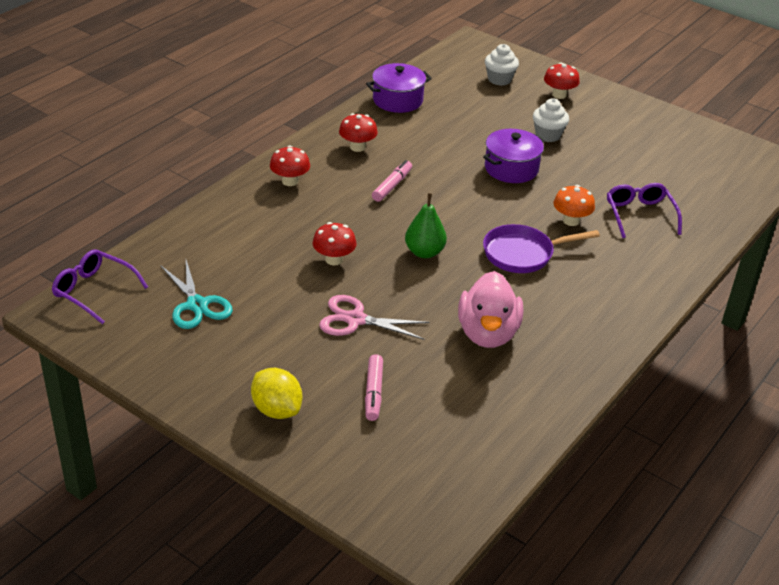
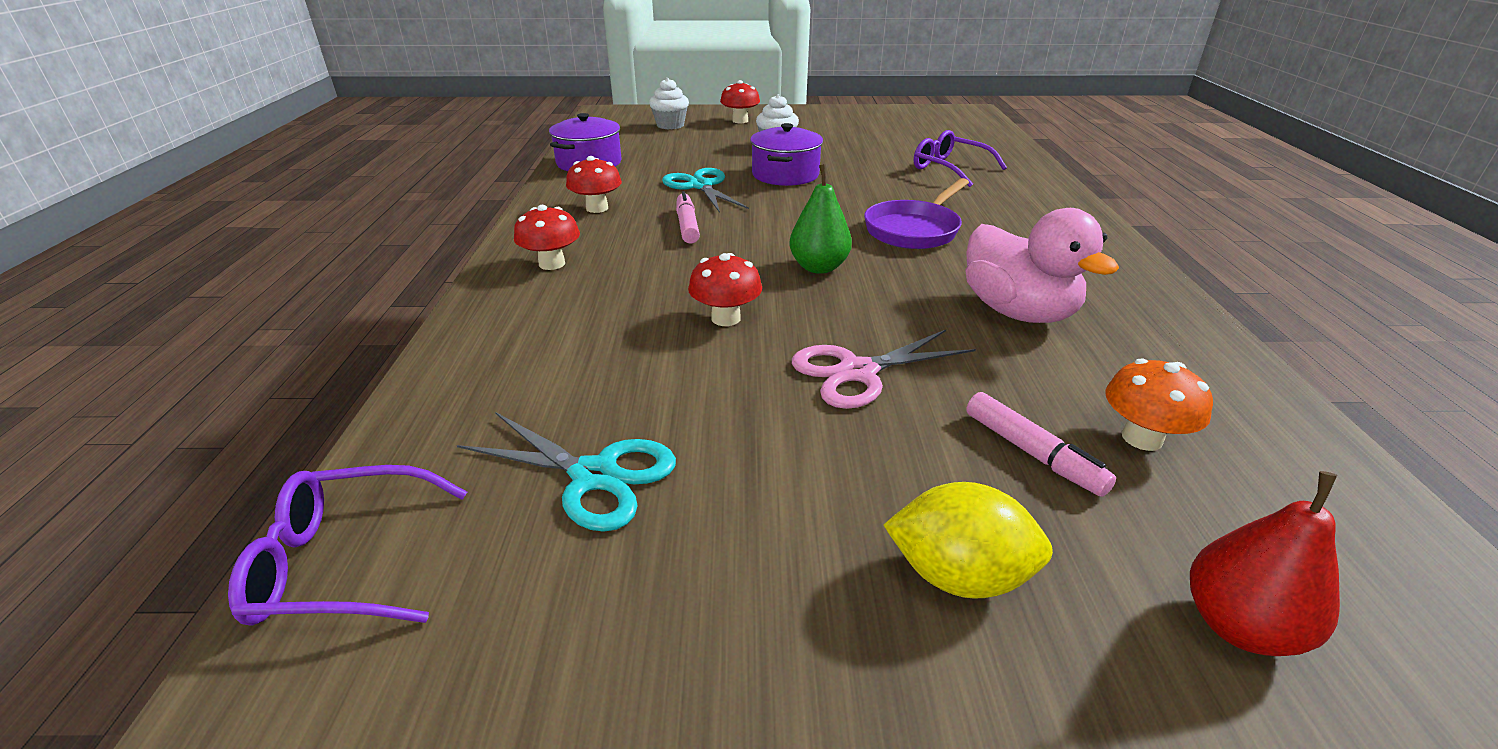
camera: 35 degrees left, 5 degrees down
orange mushroom [553,185,595,226] -> orange mushroom moved to [1106,358,1213,451]
none -> turquoise scissors [662,168,749,213]
none -> red pear [1190,471,1340,656]

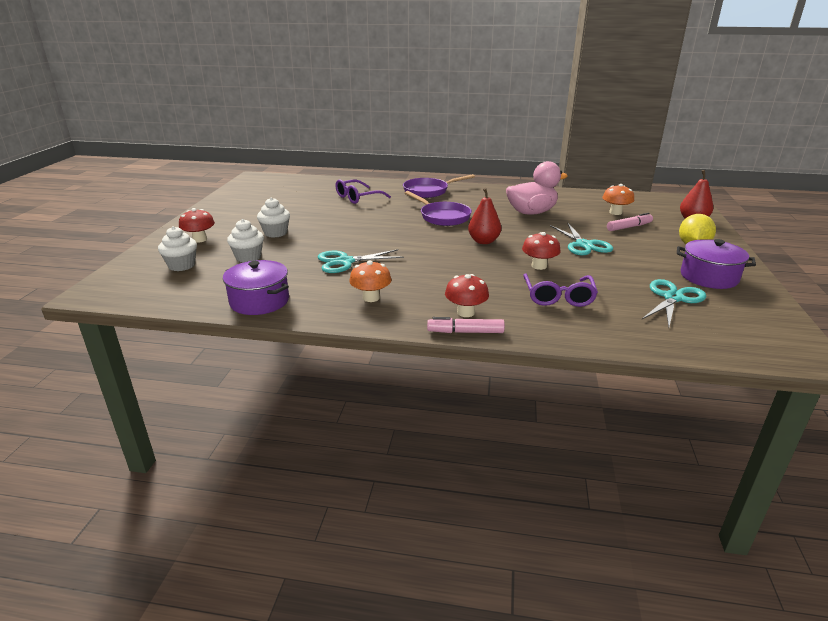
camera: 80 degrees left, 5 degrees down
purple glasses [228,465,467,626] -> purple glasses moved to [523,273,598,307]
red mushroom [566,156,622,213] -> orange mushroom [349,260,392,302]
pink marker [676,191,700,244] -> pink marker moved to [427,317,505,333]
purple pot [750,123,823,186] -> purple pot moved to [677,239,756,289]
green pear [789,164,852,274] -> red pear [468,188,501,244]
pink scissors [792,330,976,409] -> turquoise scissors [550,222,613,256]
none -> white cupcake [227,219,264,263]
none -> purple pan [403,174,475,198]

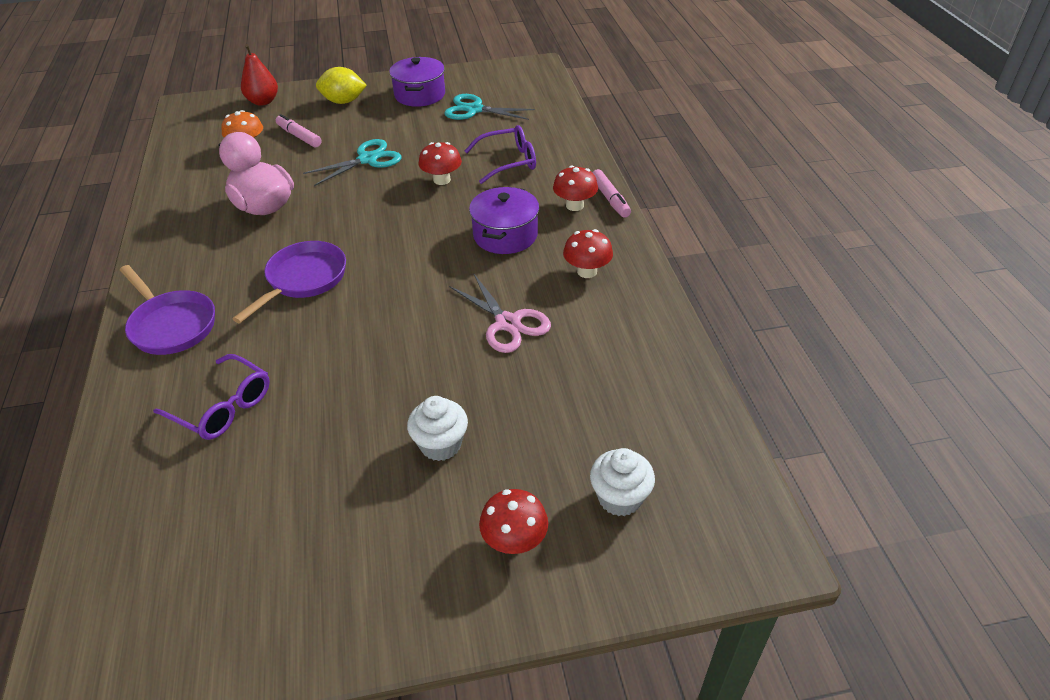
camera: 110 degrees left, 15 degrees up
purple pot [223,260,289,315] -> purple pot moved to [469,187,539,254]
white cupcake [227,219,264,263] -> none
turquoise scissors [318,249,404,273] -> pink scissors [449,273,551,353]
orange mushroom [349,260,392,302] -> red mushroom [563,229,613,278]
red pear [468,188,501,244] -> none

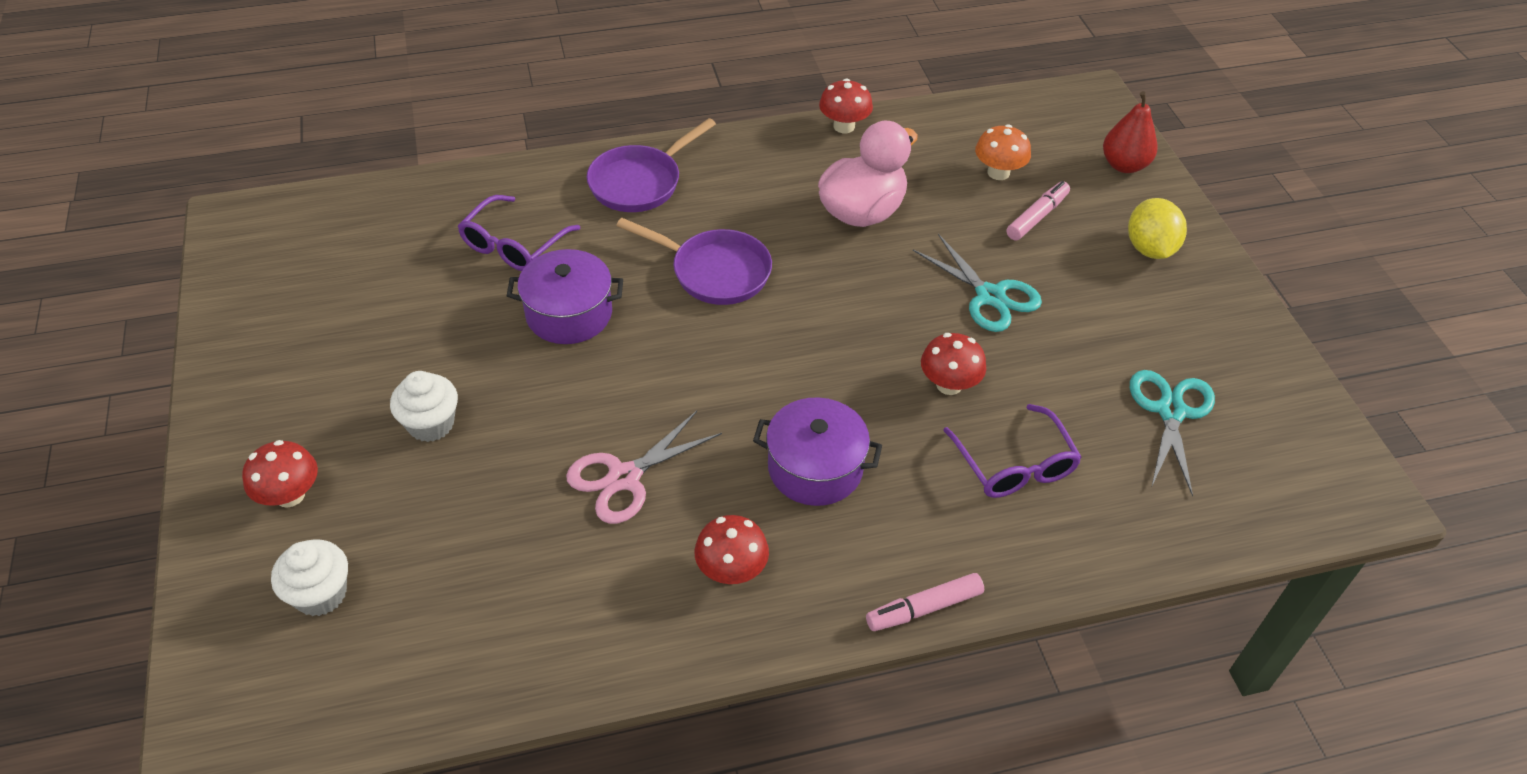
camera: 85 degrees right, 5 degrees up
purple pot [389,57,445,107] -> purple pot moved to [507,249,623,344]
red mushroom [553,165,598,211] -> red mushroom moved to [819,79,873,133]

